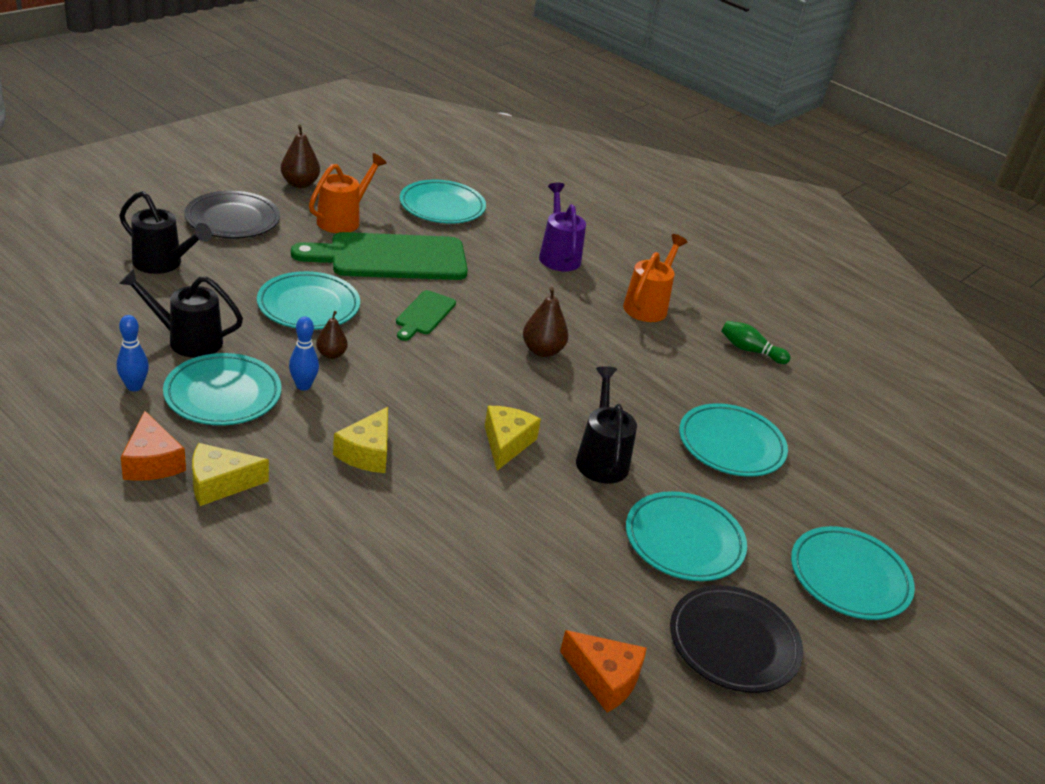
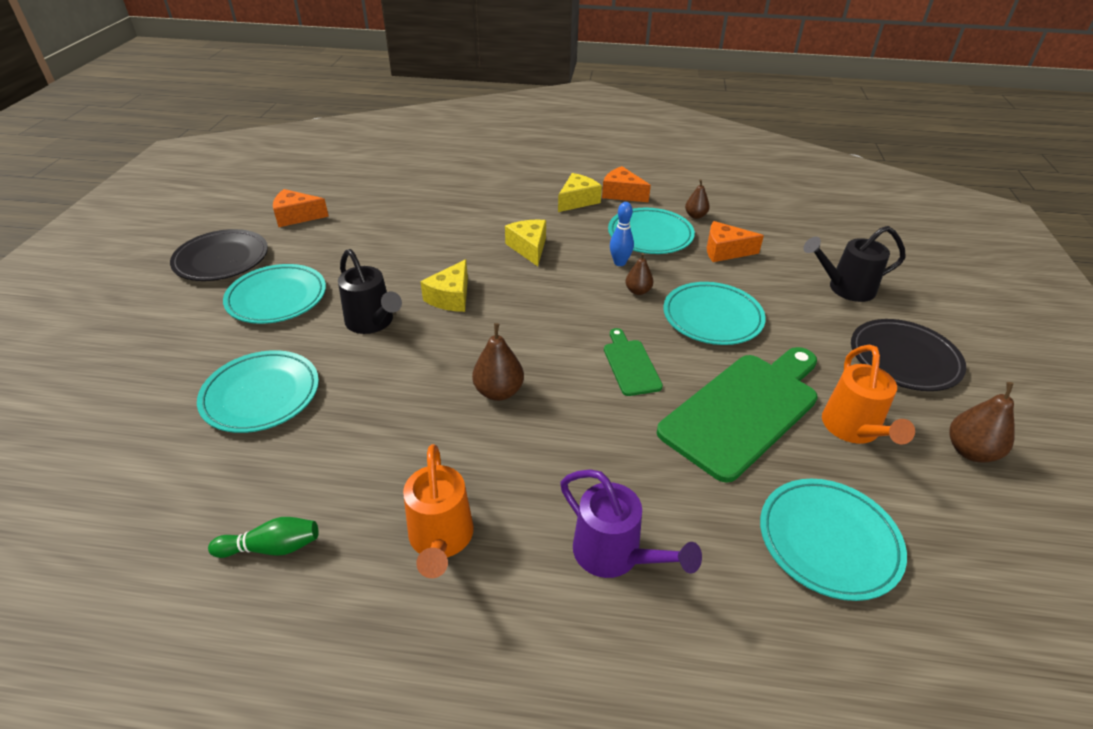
camera: 150 degrees right, 5 degrees up
blue bowling pin [117,315,149,391] -> brown pear [685,179,710,219]
black watering can [119,269,243,358] -> orange cheese [707,221,764,262]
yellow cheese [485,406,541,470] -> yellow cheese turned 45 degrees clockwise [420,259,468,312]
turquoise plate [791,526,915,620] -> none

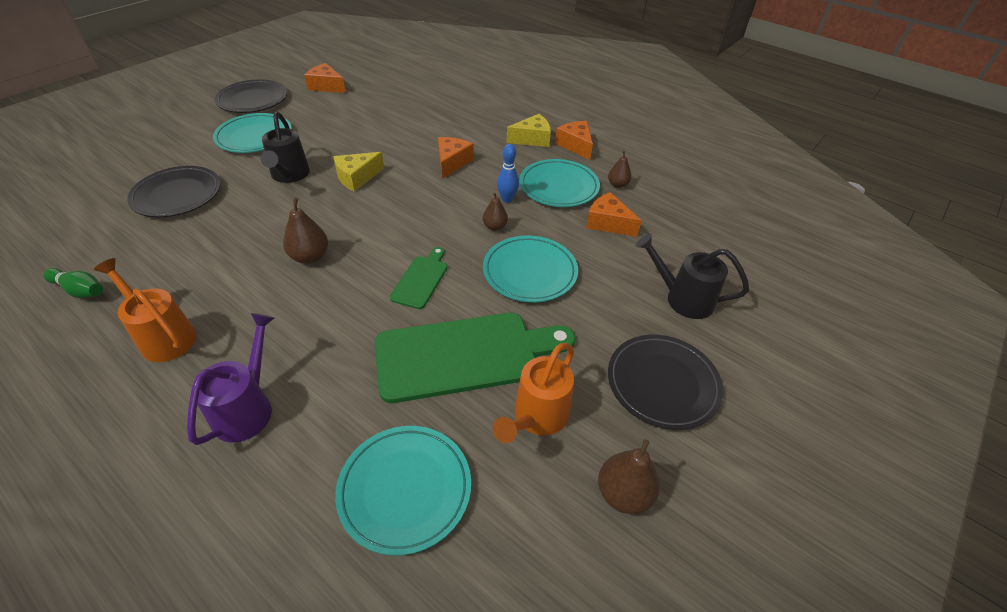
camera: 30 degrees right, 5 degrees up
turquoise plate [197,350,319,433] -> black plate [127,166,221,217]
orange watering can [403,444,474,578] -> orange watering can turned 105 degrees clockwise [94,258,197,362]
yellow cheese [505,220,546,266] -> orange cheese [438,137,474,179]
purple watering can [560,469,702,578] -> purple watering can turned 150 degrees counterclockwise [187,313,274,445]

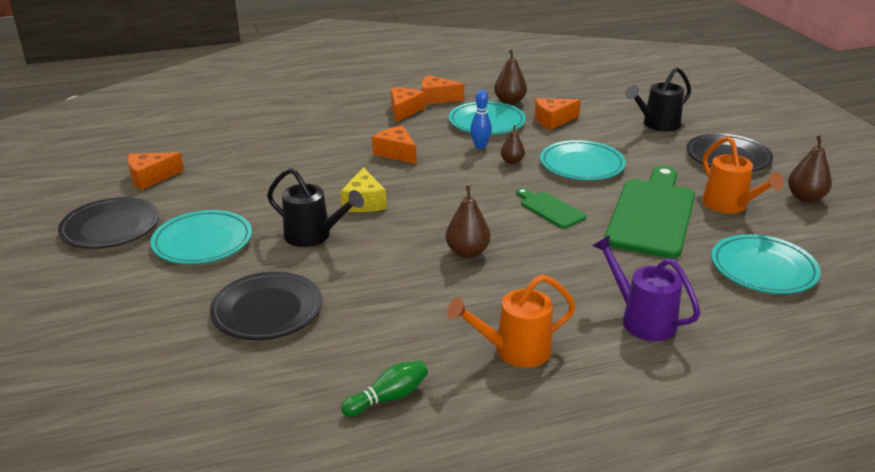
camera: 55 degrees left, 15 degrees down
yellow cheese [506,114,551,147] -> orange cheese [391,88,425,123]
brown pear [608,151,632,188] -> brown pear [494,50,527,105], size x1.55

